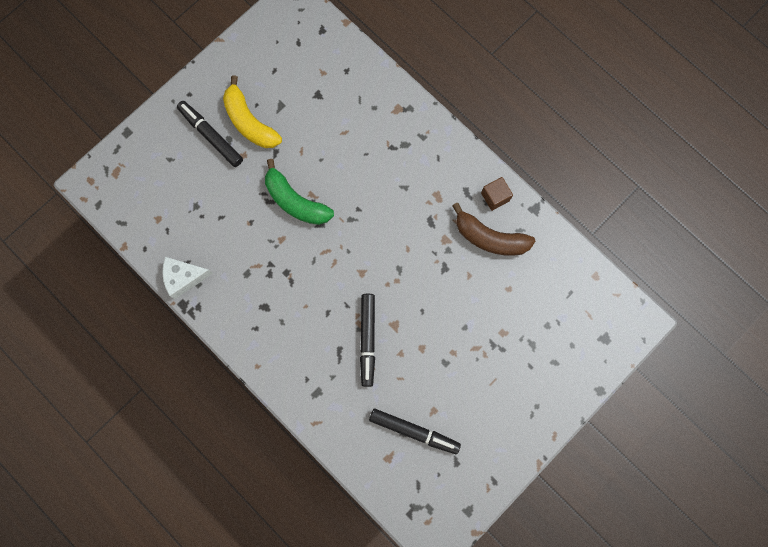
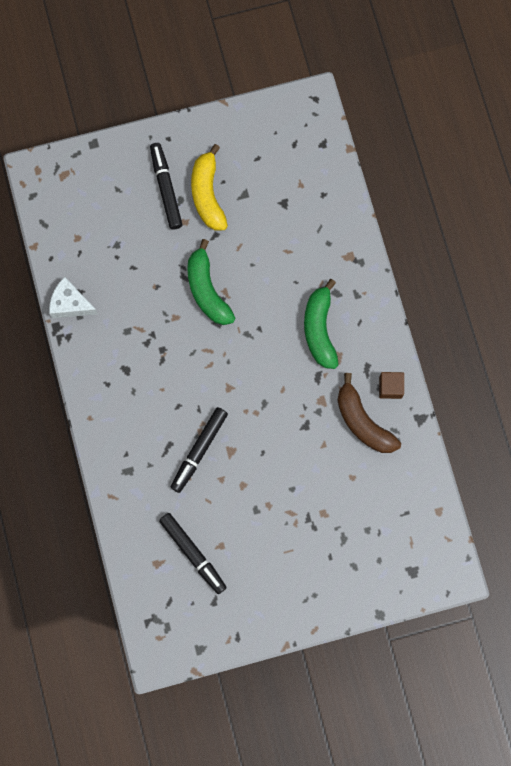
camera: 30 degrees right, 0 degrees up
none -> green banana [304,279,339,369]

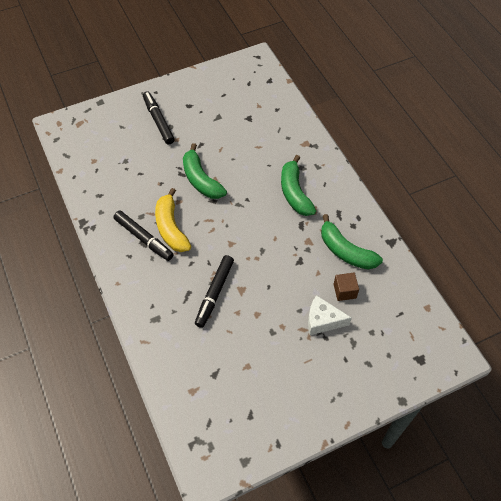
camera: 10 degrees left, 20 degrees down
white cheese [49,277,98,318] -> white cheese moved to [308,295,352,335]
black marker [159,513,227,594] -> black marker moved to [113,210,174,261]
yellow banana [191,144,228,231] -> yellow banana moved to [155,188,191,252]
brown banana [337,373,401,453] -> green banana [321,214,383,269]
brown cube [379,372,404,399] -> brown cube moved to [334,273,359,301]

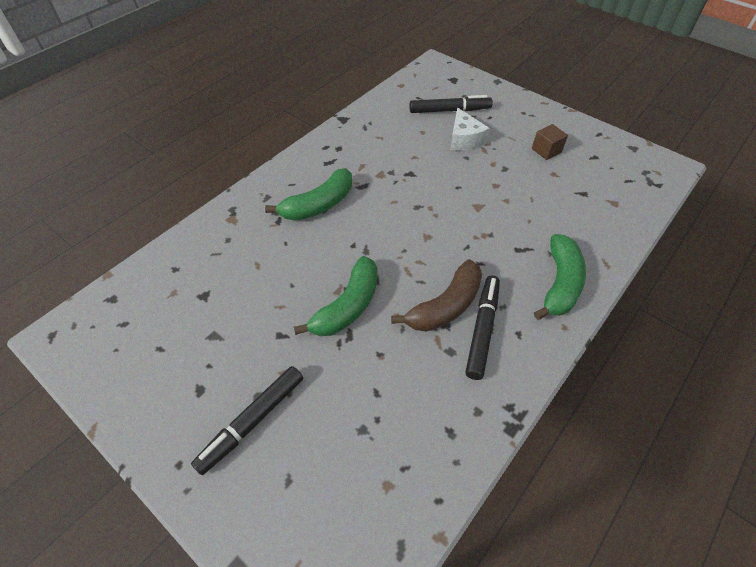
camera: 115 degrees left, 5 degrees down
yellow banana [155,188,191,252] -> brown banana [391,259,482,332]
black marker [195,255,234,328] -> black marker moved to [409,95,493,113]
green banana [321,214,383,269] -> green banana moved to [534,234,586,320]
brown cube [334,273,359,301] -> brown cube moved to [532,124,568,160]

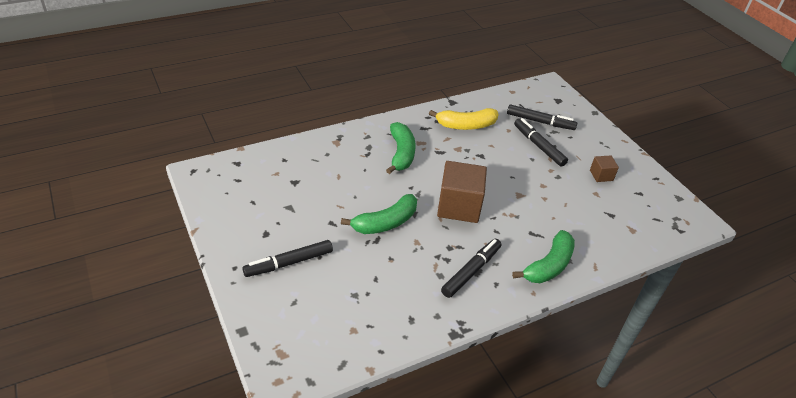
camera: 20 degrees right, 10 degrees down
green banana [265,168,352,221] -> green banana turned 75 degrees counterclockwise [386,122,416,174]
brown banana [391,259,482,332] -> none
white cheese [450,108,490,150] -> black marker [514,118,568,167]
none -> yellow banana [429,108,499,130]
none -> brown cube [437,161,487,223]

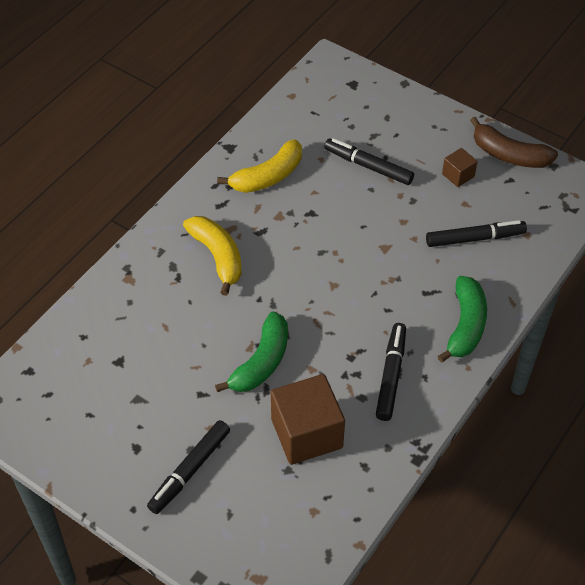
camera: 25 degrees left, 10 degrees up
green banana [386,122,416,174] -> yellow banana [183,216,242,296]
brown cube [437,161,487,223] -> brown cube moved to [271,374,345,465]
black marker [507,104,577,130] -> black marker moved to [426,220,527,247]
none -> brown banana [470,117,558,168]

